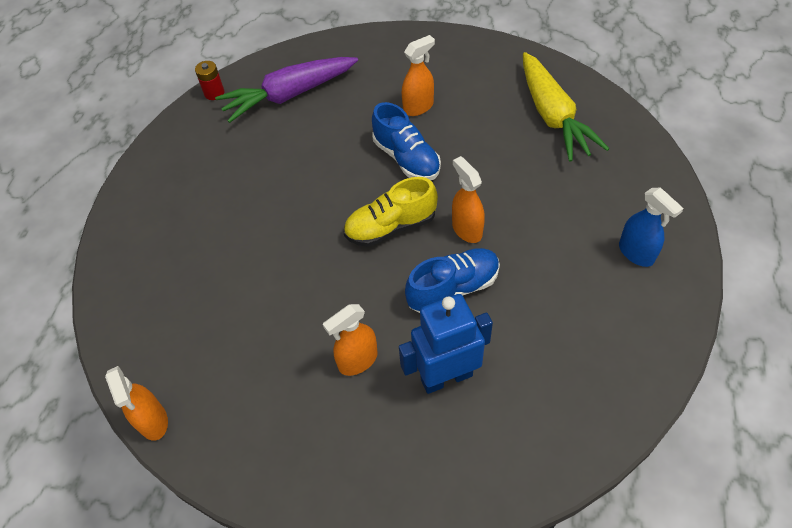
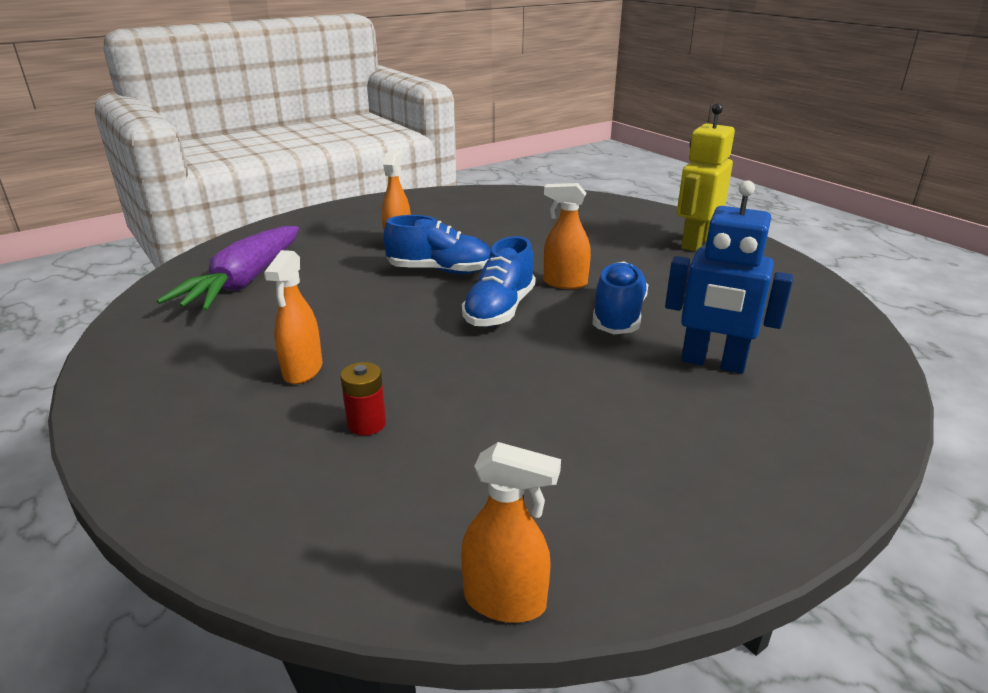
camera: 50 degrees left, 25 degrees down
red battery [195,61,225,100] -> red battery moved to [340,362,386,436]
orange spray bottle [323,304,378,376] -> orange spray bottle moved to [264,250,322,384]
yellow shoe [344,177,438,247] -> blue shoe [462,236,535,327]
blue robot [399,294,493,394] -> blue robot turned 90 degrees counterclockwise [665,180,793,374]
yellow carrot [523,52,609,162] -> none
blue spray bottle [619,187,684,267] -> yellow robot [677,103,735,252]

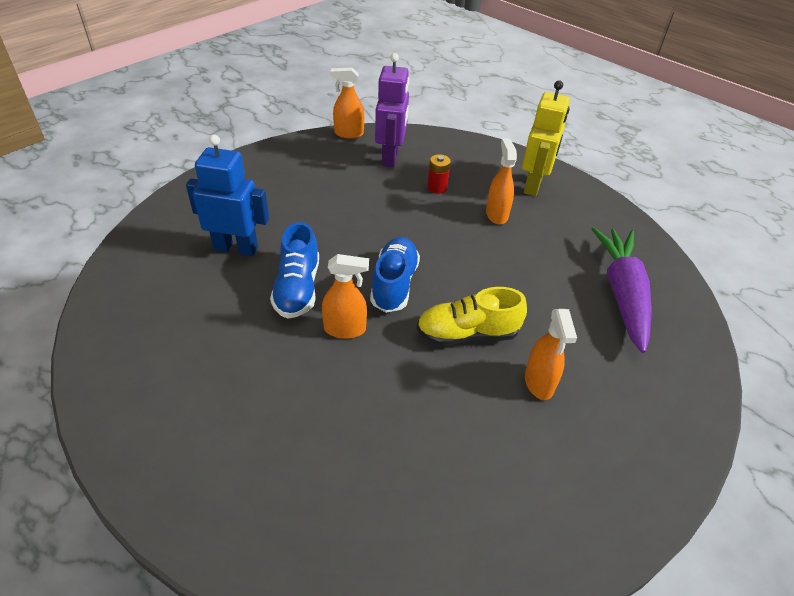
camera: 165 degrees right, 15 degrees up
blue shoe [383,215,491,274] -> yellow shoe [417,287,527,346]
yellow robot [677,103,735,252] -> yellow robot moved to [522,80,570,196]
none -> purple robot [375,53,410,167]

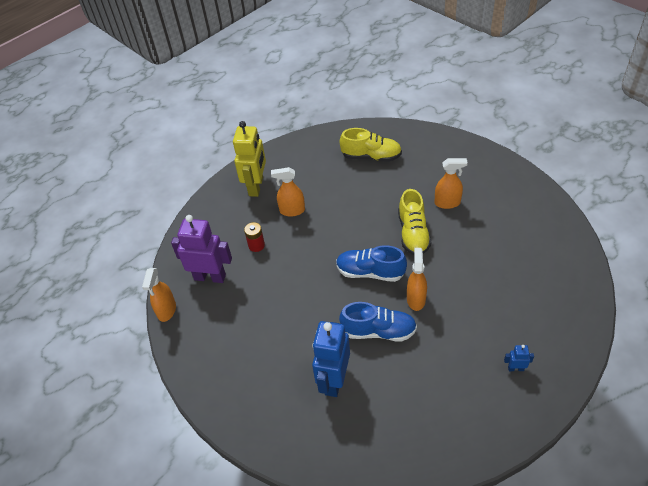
camera: 80 degrees left, 5 degrees up
yellow robot [522,80,570,196] -> yellow robot turned 75 degrees clockwise [233,121,266,197]
purple carrot [592,227,652,353] -> yellow shoe [340,128,402,162]
none -> blue robot [504,345,534,371]

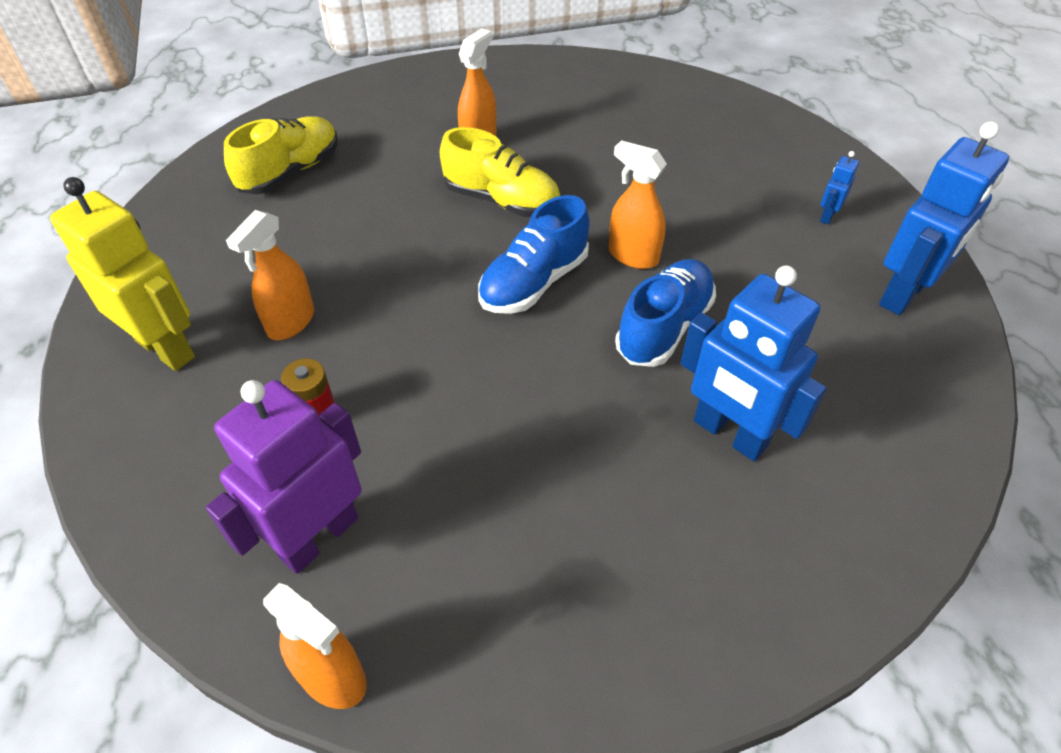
camera: 65 degrees left, 0 degrees up
none -> blue robot [879,121,1009,315]

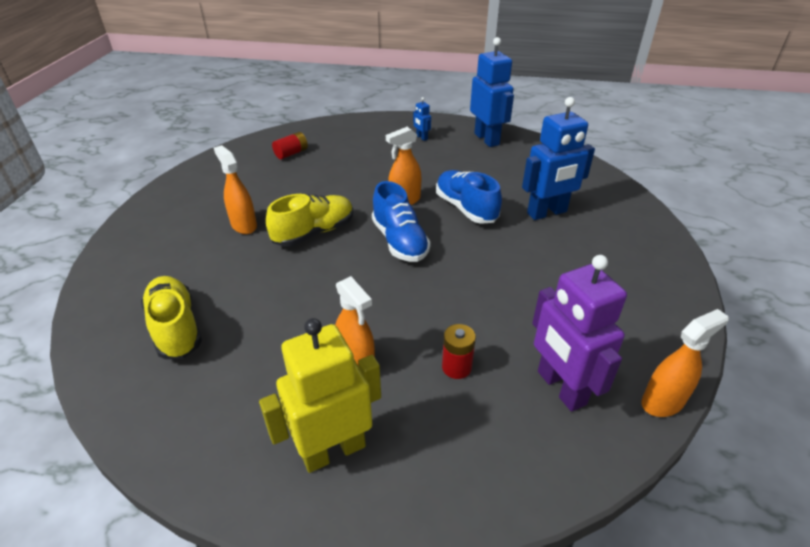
camera: 65 degrees left, 10 degrees down
none -> red battery [272,132,308,159]

